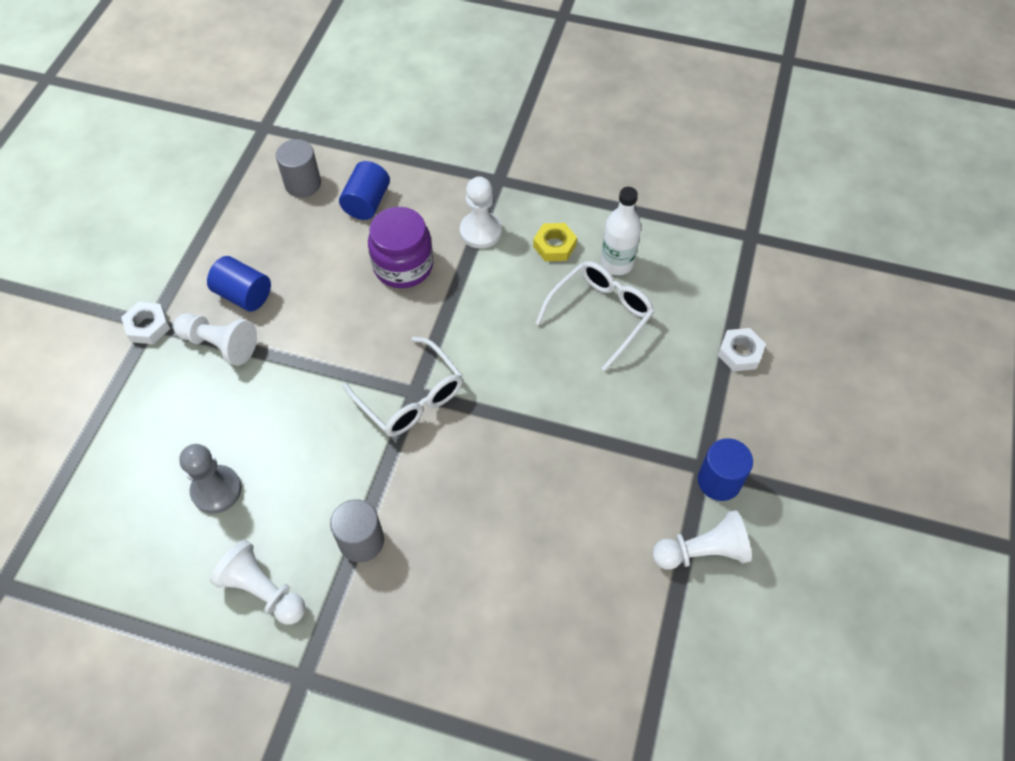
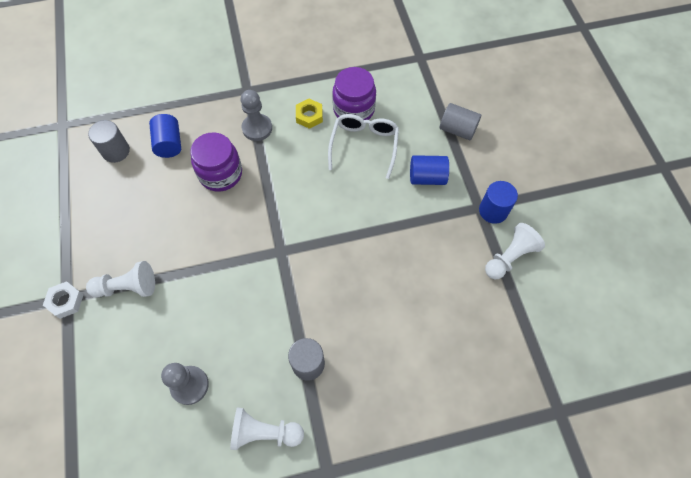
camera: 30 degrees left, 5 degrees up
blue cylinder [207,256,271,311] -> blue cylinder moved to [410,155,449,185]
white glasses [343,337,463,437] -> none
white pawn [460,177,502,249] -> grey pawn [241,90,272,141]
white bottle [601,187,641,275] -> purple jar [332,67,376,120]
white nut [718,328,766,372] -> grey cylinder [440,103,481,140]

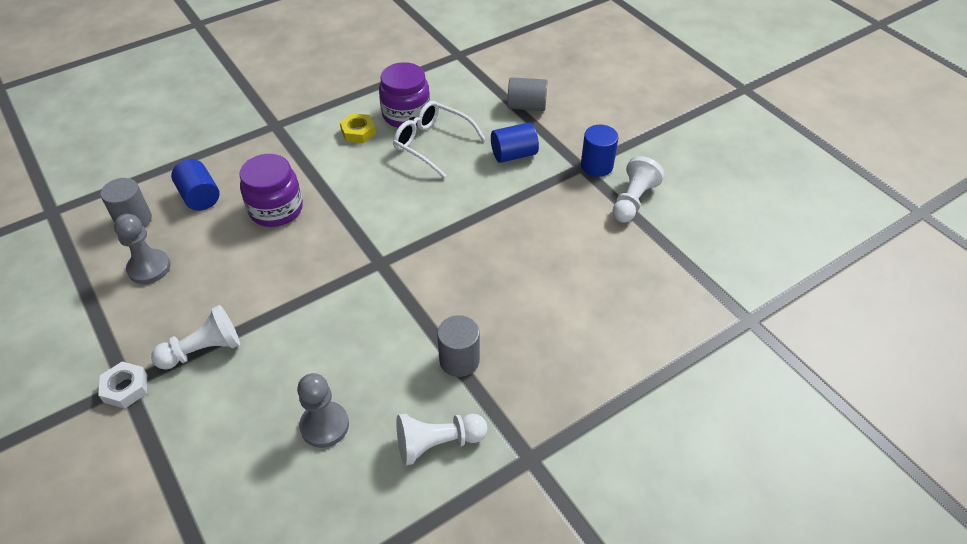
camera: 20 degrees left, 15 degrees down
grey pawn [241,90,272,141] -> grey pawn moved to [114,214,171,284]
white glasses [328,114,399,179] -> white glasses turned 45 degrees counterclockwise [393,101,485,178]

